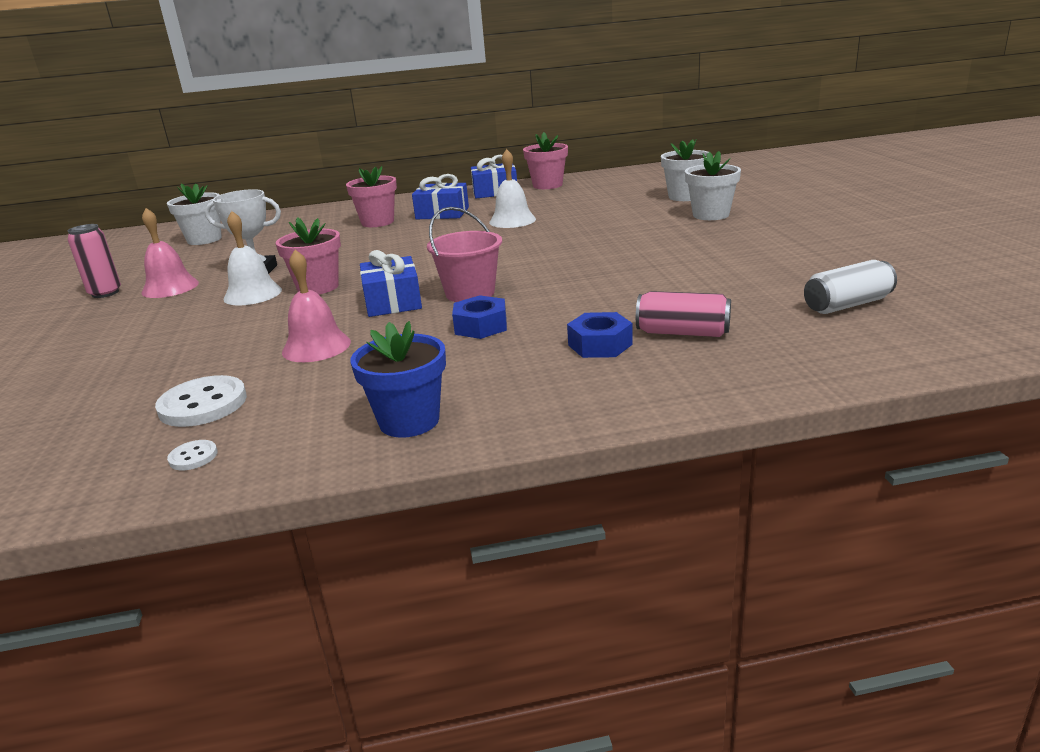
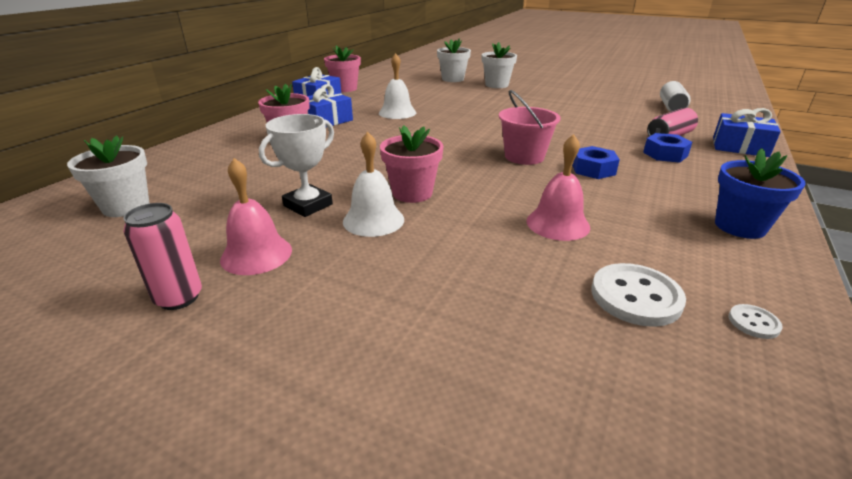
camera: 55 degrees left, 5 degrees up
blue gift [360,250,422,317] -> blue gift moved to [713,108,781,157]

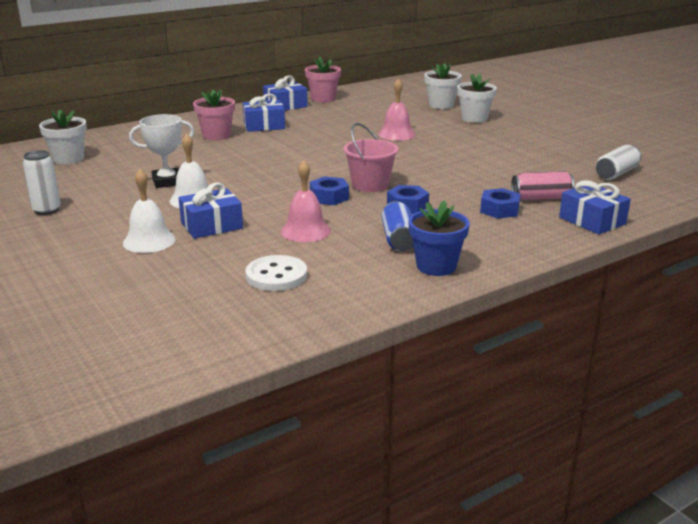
camera: 30 degrees right, 5 degrees down
pink can [123,203,202,310] -> white can [22,150,61,215]
pink bell [220,158,292,275] -> pink bell moved to [378,78,416,141]
white bell [379,53,416,119] -> white bell moved to [123,169,176,253]
pink flower pot [380,125,443,203] -> none
white button [729,304,783,339] -> none
none -> blue gift [179,183,243,239]
none -> blue nut [310,176,349,205]
none -> blue can [382,201,414,251]

